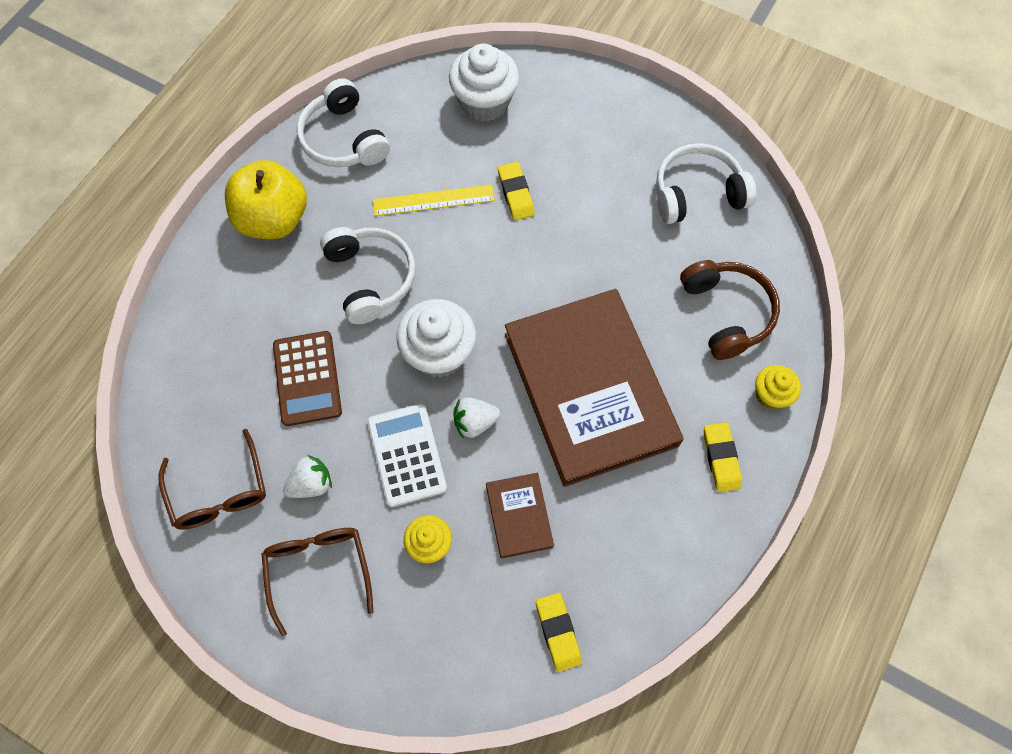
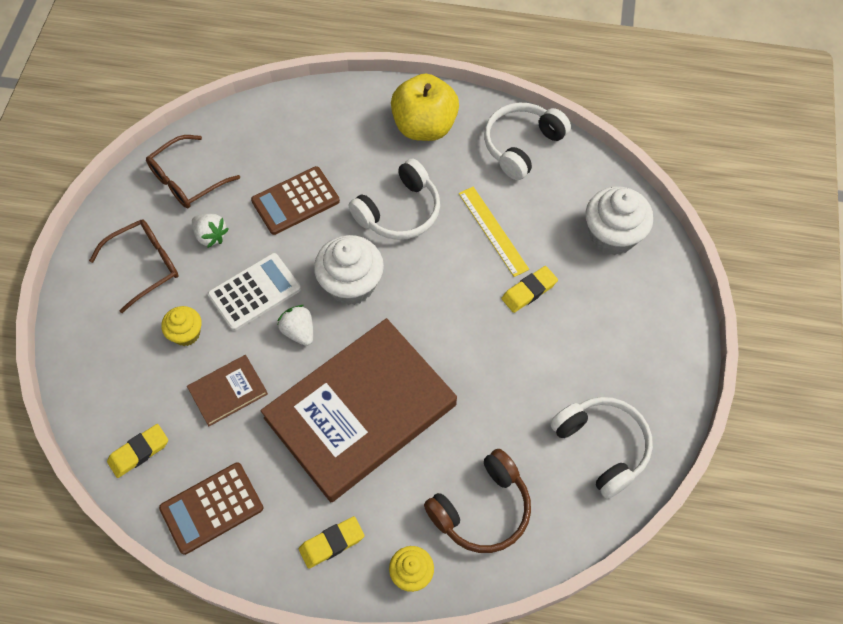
camera: 70 degrees right, 5 degrees down
none -> brown calculator [159,462,264,555]

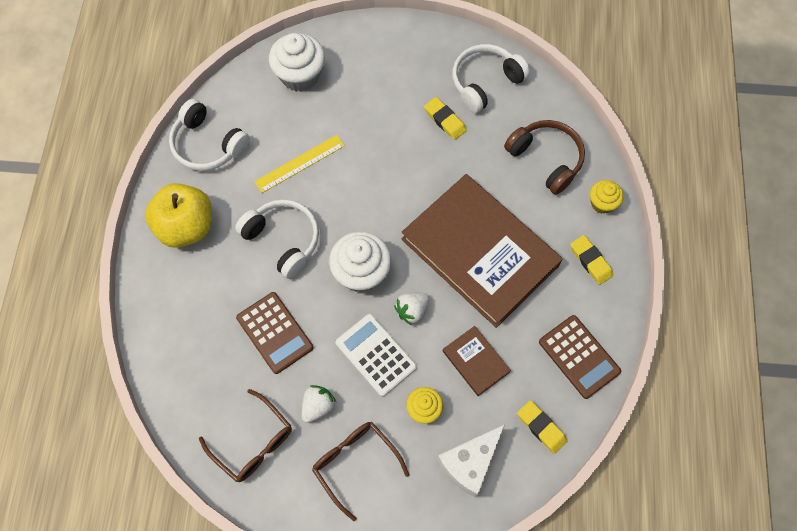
camera: 95 degrees left, 5 degrees up
yellow eraser [501,266,558,313] -> yellow eraser moved to [424,97,467,140]
none -> white cheese [437,424,505,498]

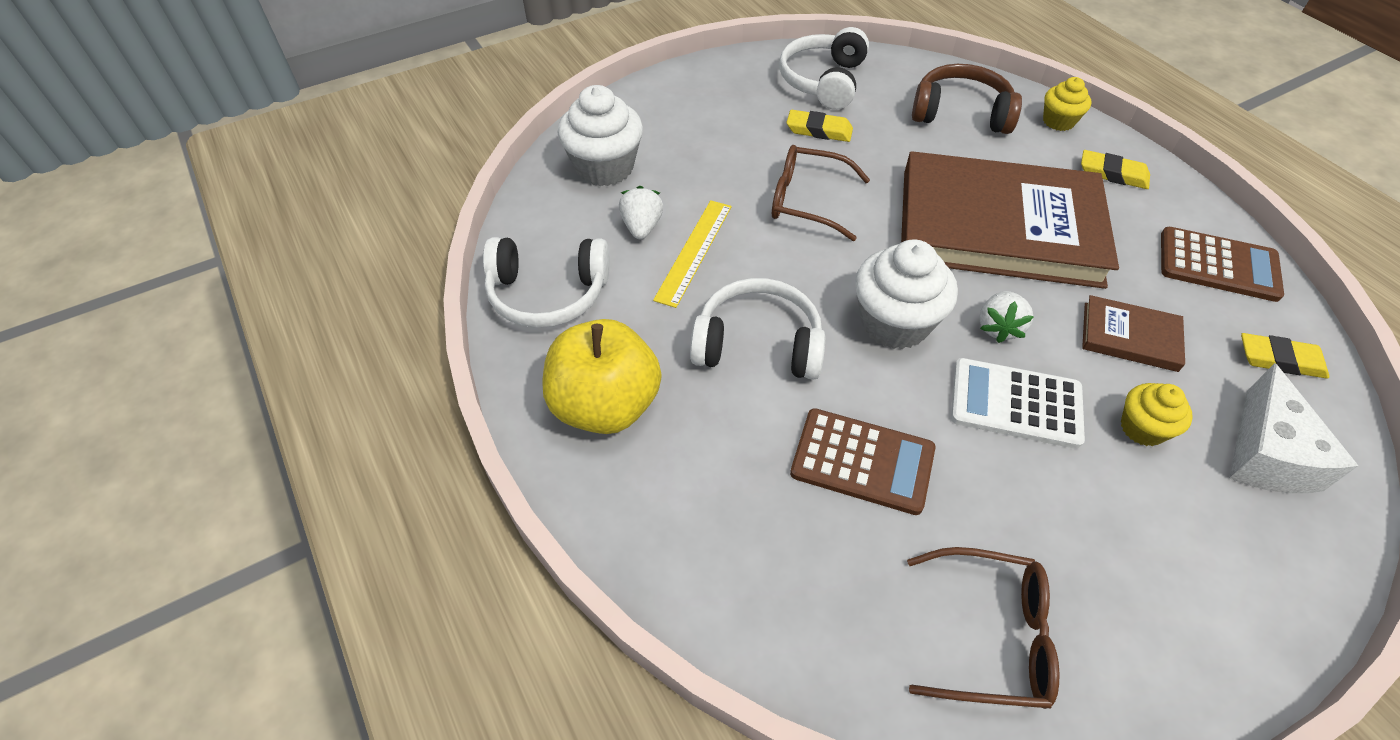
camera: 35 degrees left, 15 degrees down
white strawberry [302,385,336,423] -> white strawberry moved to [619,186,663,239]
brown glasses [312,422,410,521] -> brown glasses moved to [772,145,870,241]

